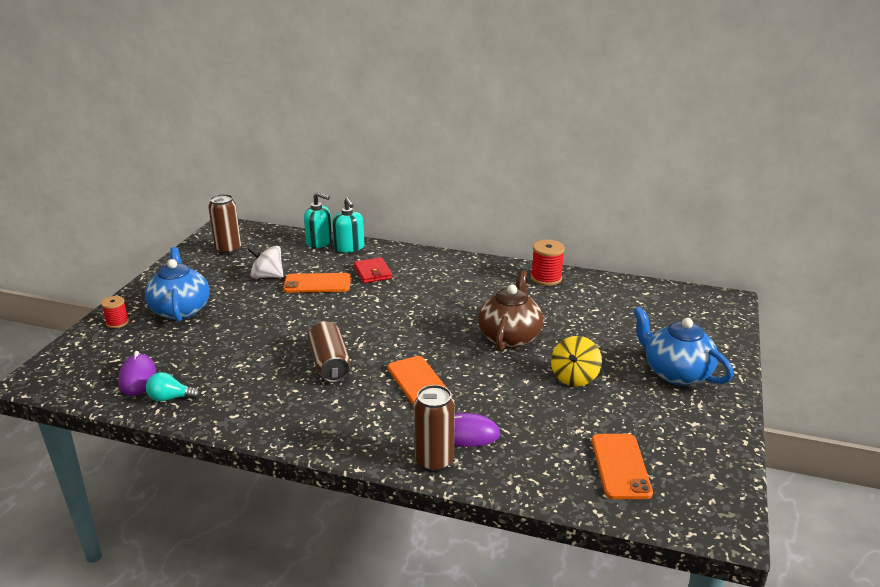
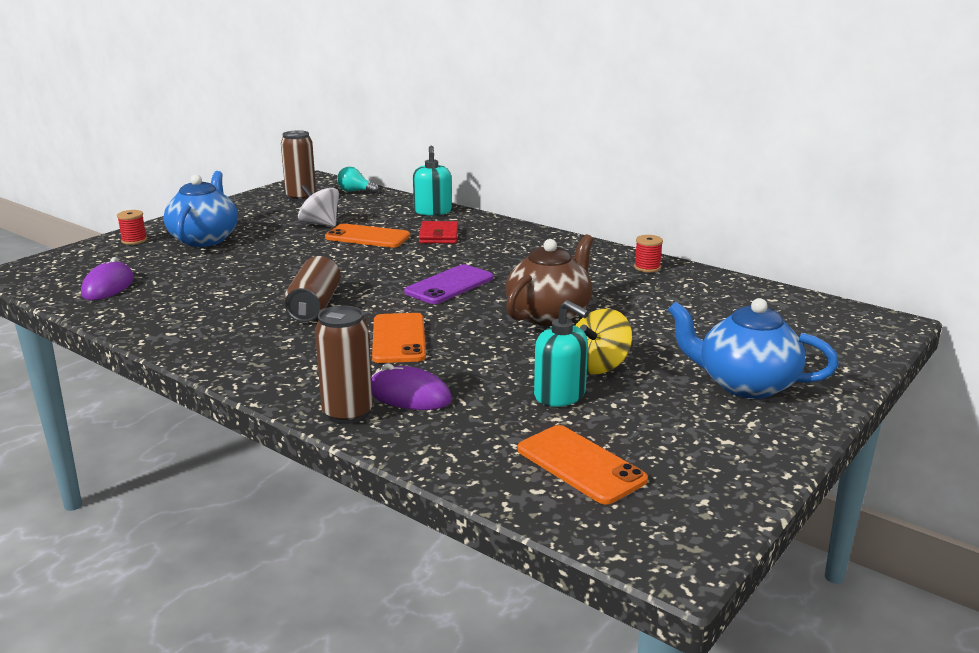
camera: 20 degrees right, 5 degrees down
turquoise light bulb [146,372,200,402] -> turquoise light bulb moved to [337,167,379,194]
turquoise soap dispenser [304,192,332,248] -> turquoise soap dispenser moved to [534,300,589,407]
red spool [531,240,565,286] -> red spool [634,235,663,272], size x0.64
orange phone [592,434,653,499] -> orange phone turned 60 degrees counterclockwise [517,425,648,504]
blue teapot [633,306,734,386] -> blue teapot turned 45 degrees counterclockwise [668,298,839,399]
none -> purple phone [404,264,493,304]

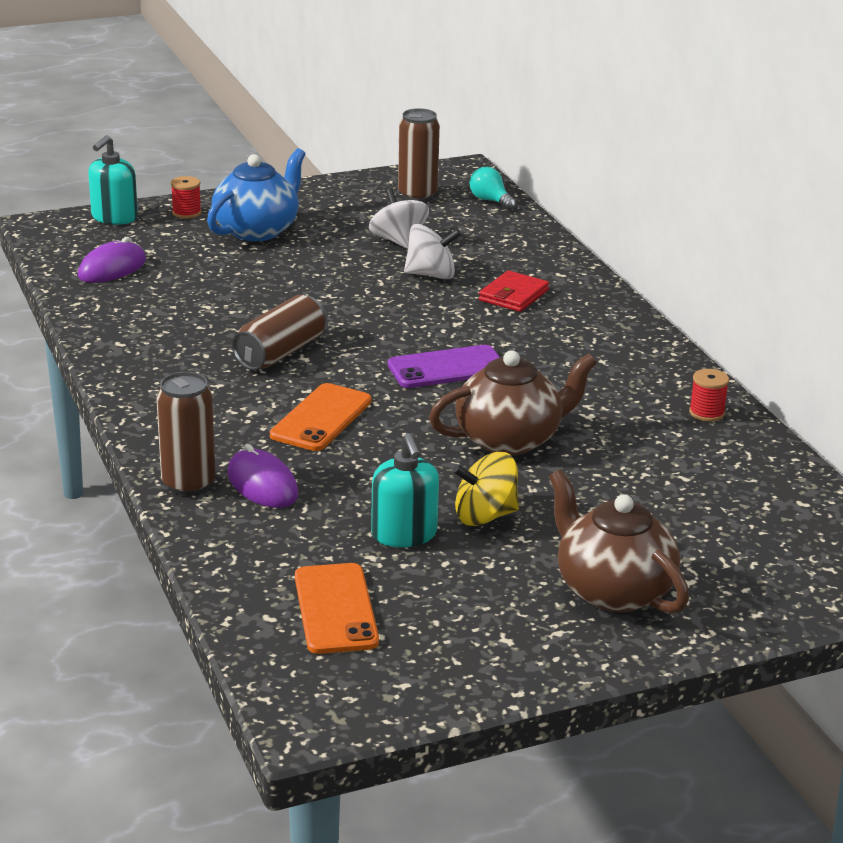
camera: 30 degrees right, 5 degrees up
orange phone [325,224,410,248] -> white spinning top [404,224,461,279]
turquoise soap dispenser [413,146,452,216] -> turquoise soap dispenser moved to [88,135,138,225]
blue teapot [668,298,839,399] -> brown teapot [549,470,689,613]

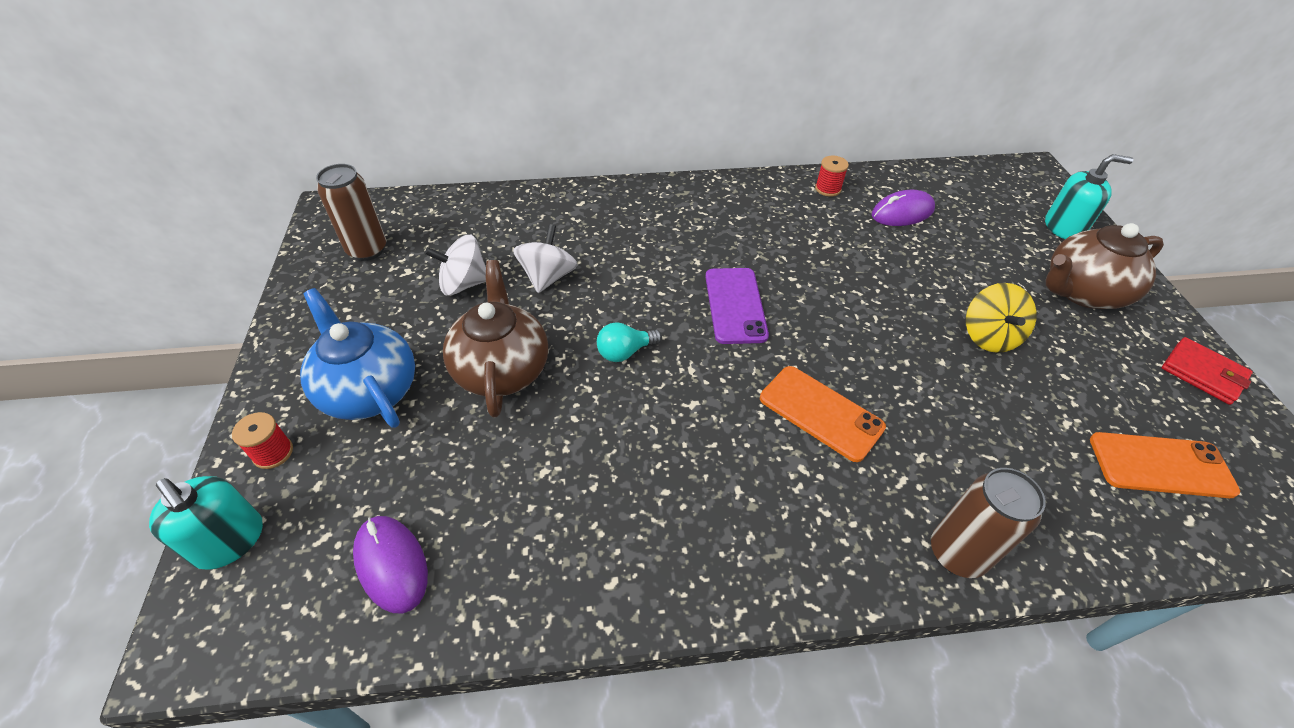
camera: 75 degrees left, 20 degrees up
purple mouse [227,444,299,508] -> purple mouse moved to [872,190,935,226]
brown can [232,295,326,370] -> none
turquoise soap dispenser [371,433,439,547] -> turquoise soap dispenser moved to [1045,154,1134,239]
brown teapot [429,350,597,455] -> brown teapot moved to [443,260,548,418]
turquoise light bulb [470,167,516,210] -> turquoise light bulb moved to [597,322,662,362]
red wallet [479,270,549,312] -> red wallet moved to [1162,337,1253,405]

